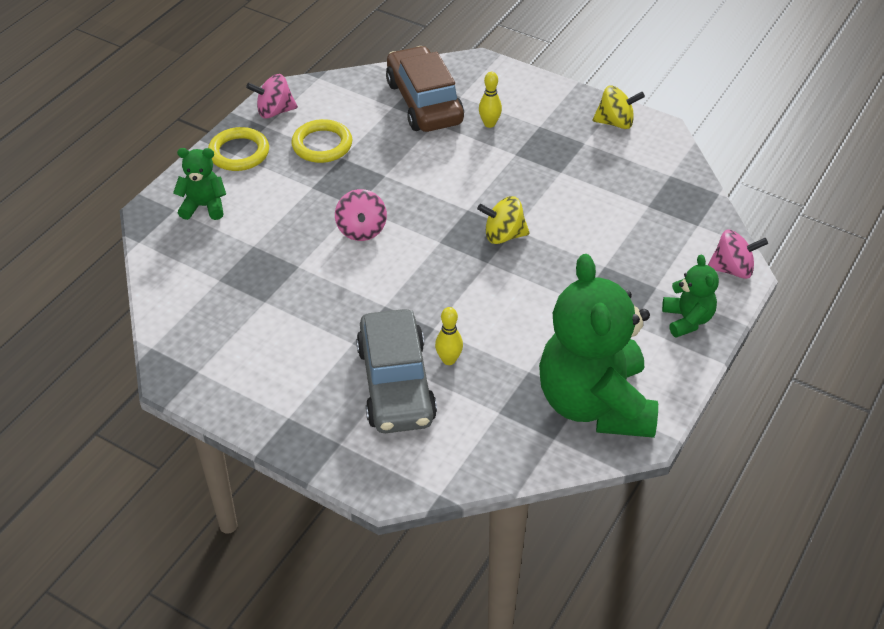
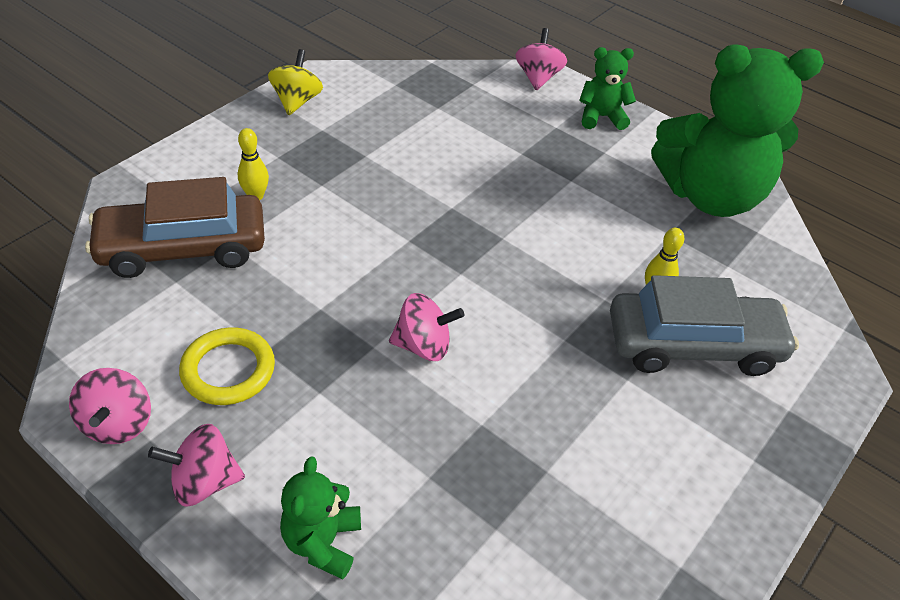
camera: 85 degrees left, 0 degrees up
yellow ring [208,127,269,171] -> pink spinning top [148,424,245,507]
yellow spinning top [477,196,530,244] -> none

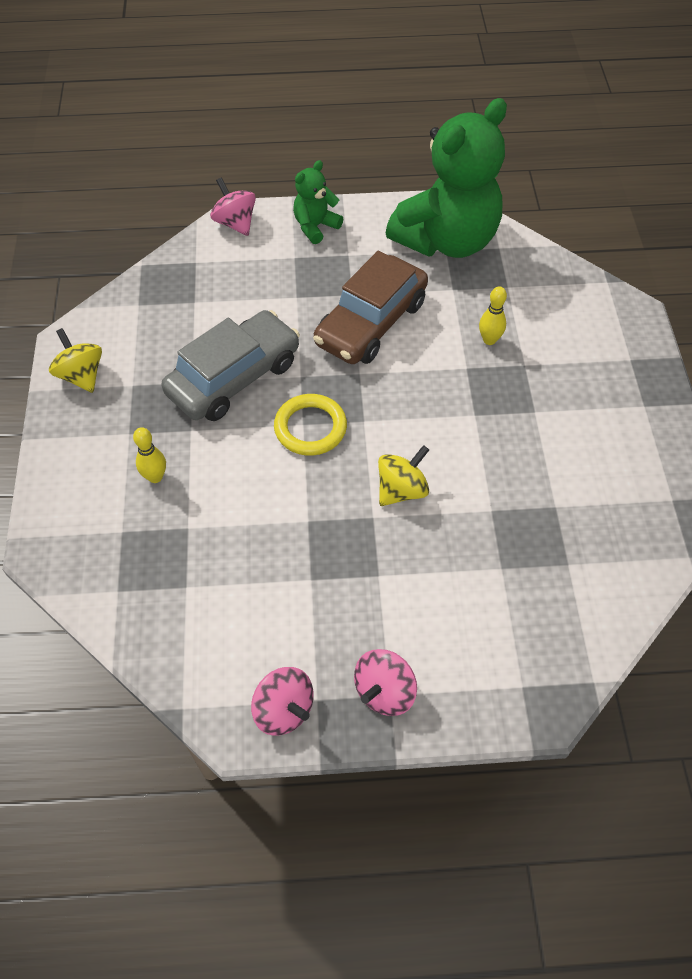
camera: 40 degrees left, 10 degrees up
brown car [85,177,265,278] -> brown car moved to [313,251,428,364]
yellow ring [179,327,275,405] -> yellow ring moved to [274,394,347,456]
green teddy bear [280,456,361,579] -> none
pink spinning top [389,293,464,361] -> yellow spinning top [378,445,429,506]
grey car [610,275,799,376] -> grey car moved to [162,310,300,421]

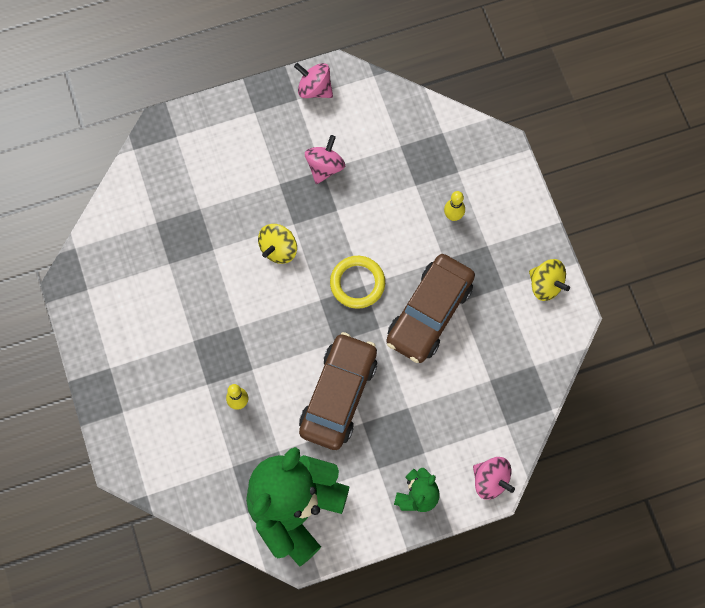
camera: 165 degrees right, 15 degrees up
grey car [162,310,300,421] -> brown car [386,254,475,363]
pink spinning top [354,649,417,716] -> pink spinning top moved to [305,135,345,184]

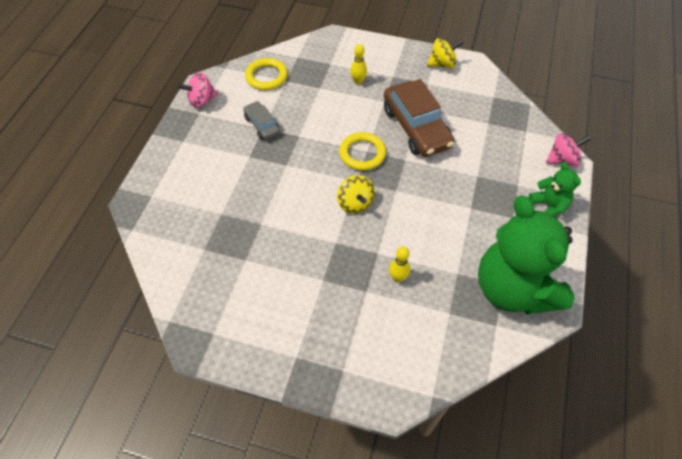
camera: 55 degrees left, 15 degrees down
yellow spinning top [258,224,297,264] -> yellow spinning top moved to [337,175,375,214]
brown car [299,332,377,450] -> none
pink spinning top [305,135,345,184] -> grey car [243,101,280,140]
none -> yellow ring [245,58,288,90]

